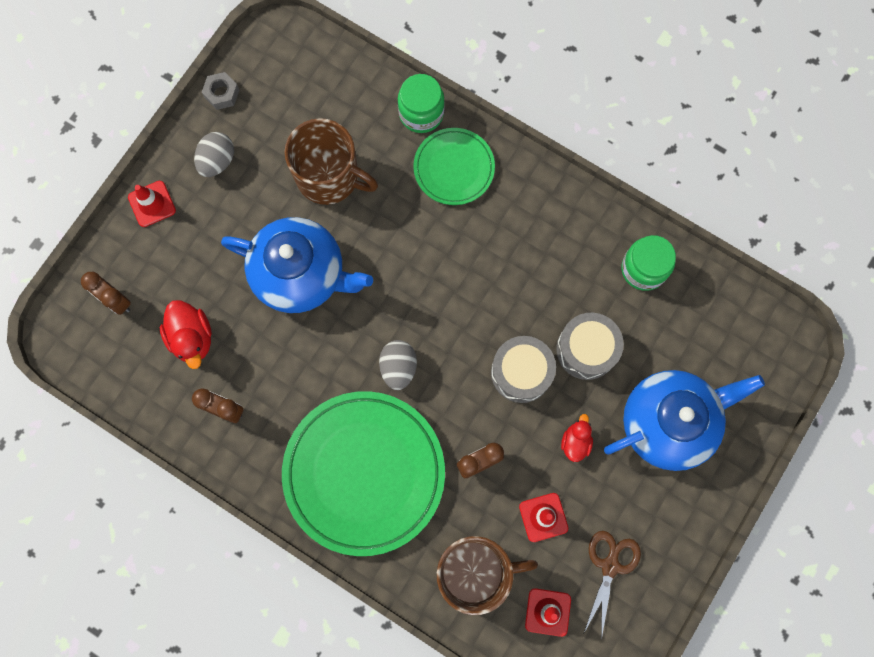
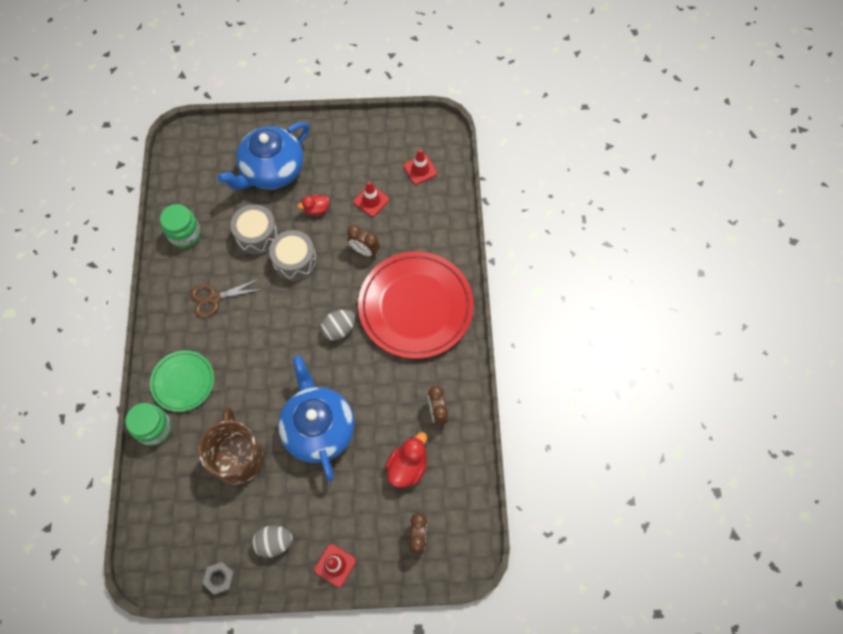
camera: 125 degrees left, 10 degrees down
green plate [282,391,445,556] -> red plate [358,252,474,359]
brown mug [437,536,538,615] -> none
brown scissors [584,531,641,640] -> brown scissors moved to [190,279,263,318]
blue teapot [604,370,765,471] -> blue teapot turned 75 degrees counterclockwise [217,122,310,190]

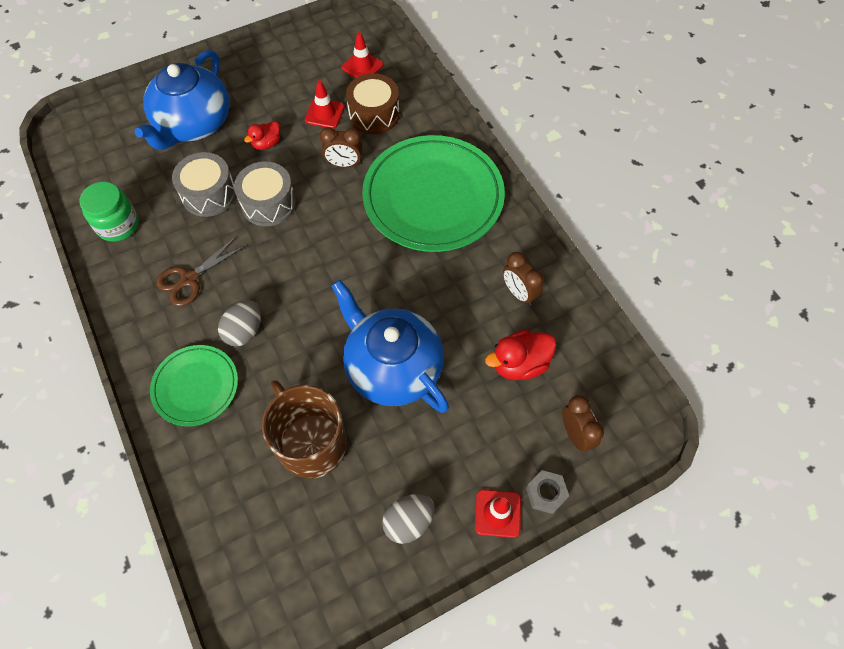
camera: 25 degrees left, 5 degrees down
green jar [125,403,172,446] -> none
grey nut [203,562,236,595] -> grey nut moved to [526,470,569,514]
grey egg [321,310,355,340] -> grey egg moved to [218,300,261,347]
red plate [358,252,474,359] -> green plate [362,135,505,252]
red duck [385,432,427,488] -> red duck turned 120 degrees counterclockwise [485,330,556,380]
none -> brown drum [346,74,400,134]

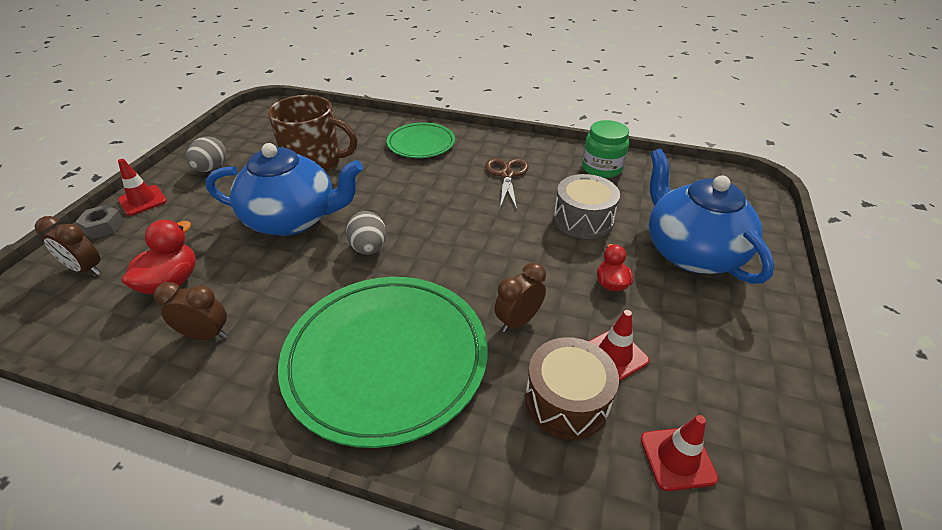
camera: 135 degrees right, 20 degrees down
grey egg [218,300,261,347] -> grey egg moved to [346,211,386,255]
grey drum [234,162,296,226] -> none

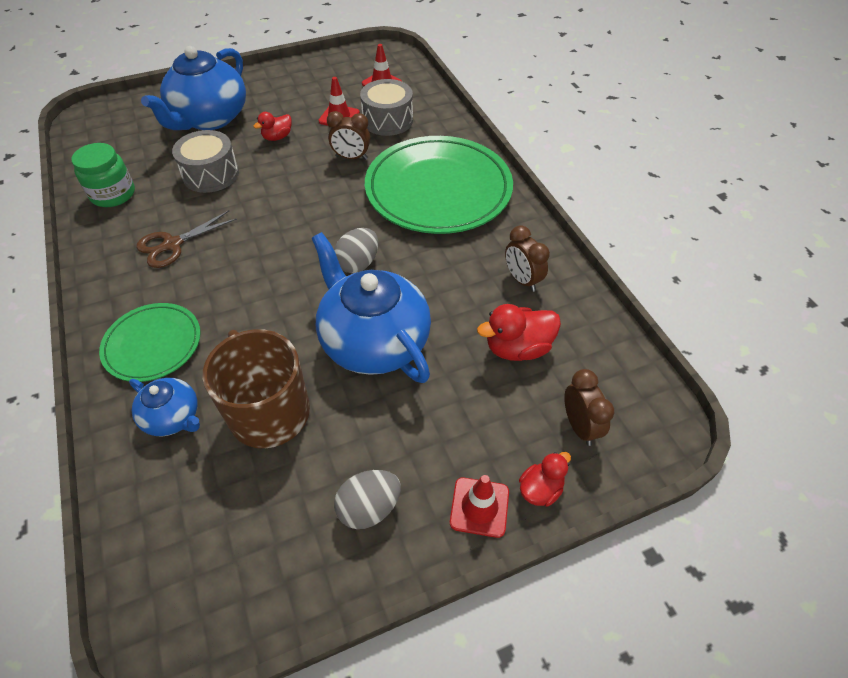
camera: 130 degrees left, 10 degrees up
grey nut [75,205,124,239] -> red duck [519,452,571,507]
brown drum [525,337,619,440] -> grey drum [360,79,413,136]
none -> blue teapot [129,378,200,436]

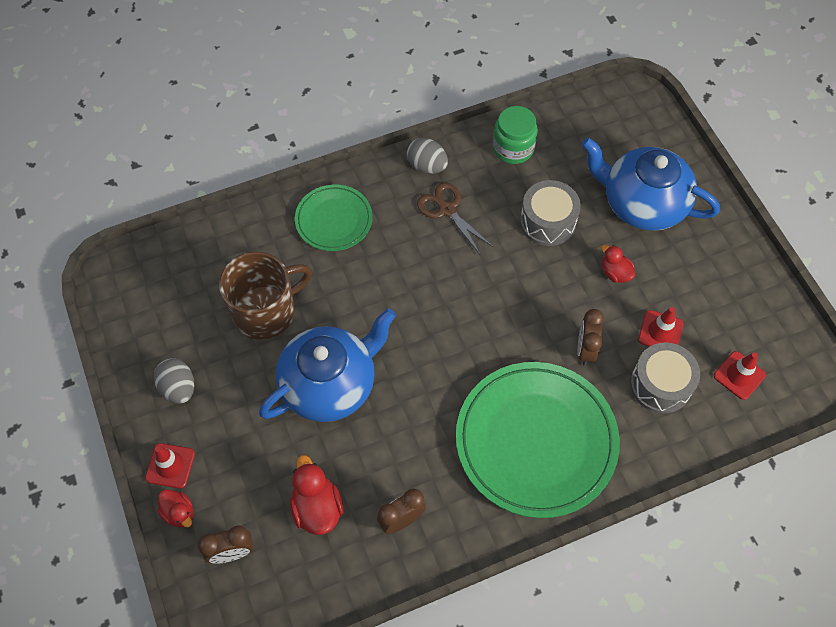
camera: 90 degrees right, 10 degrees up
blue teapot [129,378,200,436] -> none
grey egg [334,228,378,273] -> grey egg moved to [407,137,448,174]

